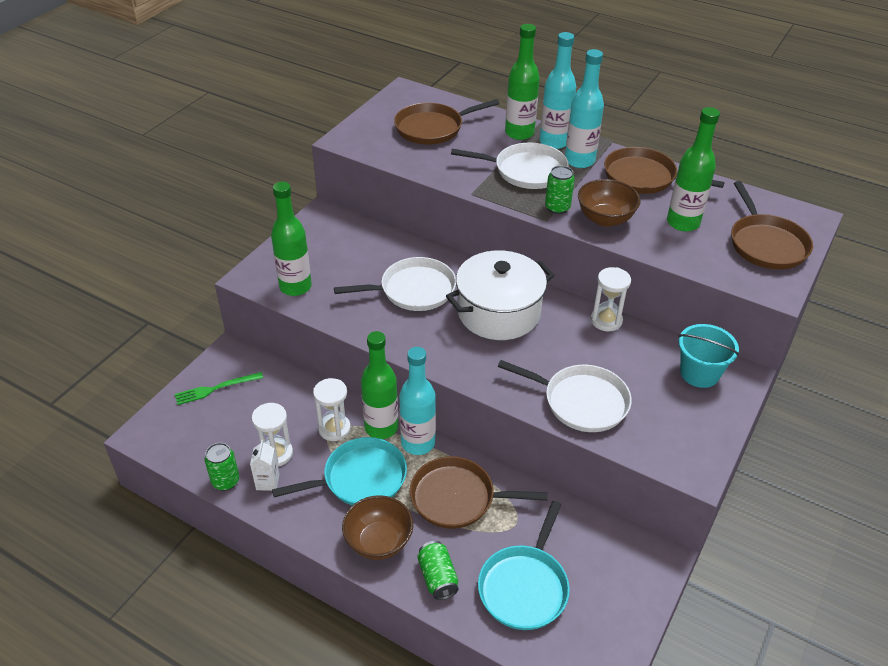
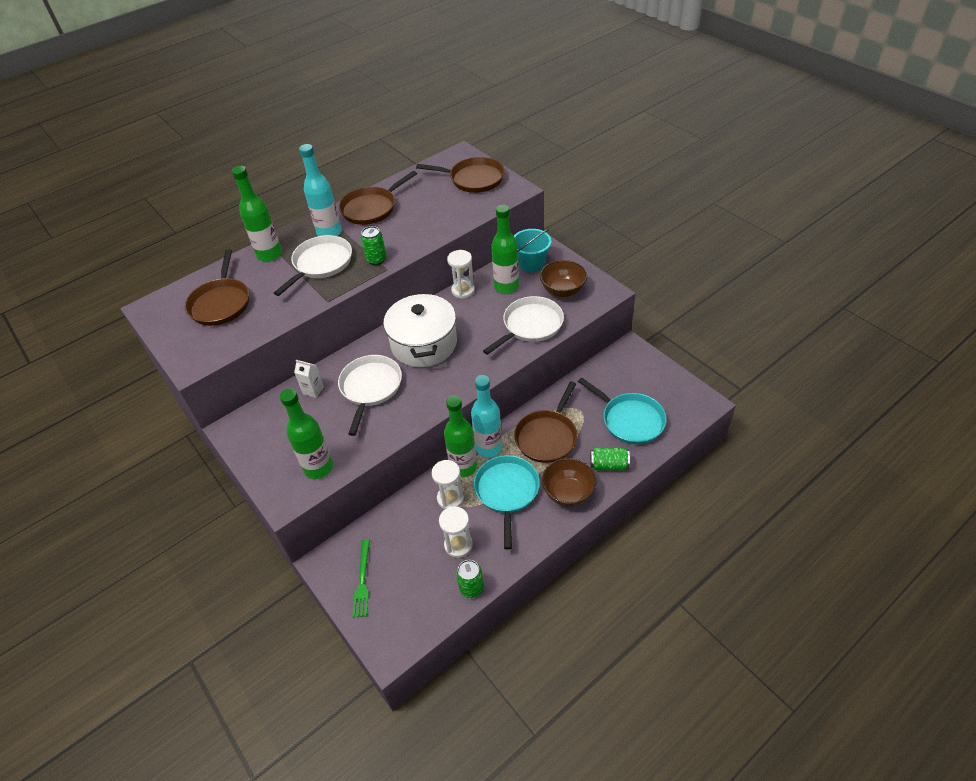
camera: 65 degrees left, 5 degrees up
white carton [250,440,279,491] -> white carton moved to [294,360,324,398]
turquoise bottle [540,32,576,149] -> none
brown bowl [578,179,641,227] -> brown bowl moved to [540,260,587,297]
green bottle [667,107,720,232] -> green bottle moved to [491,205,519,294]

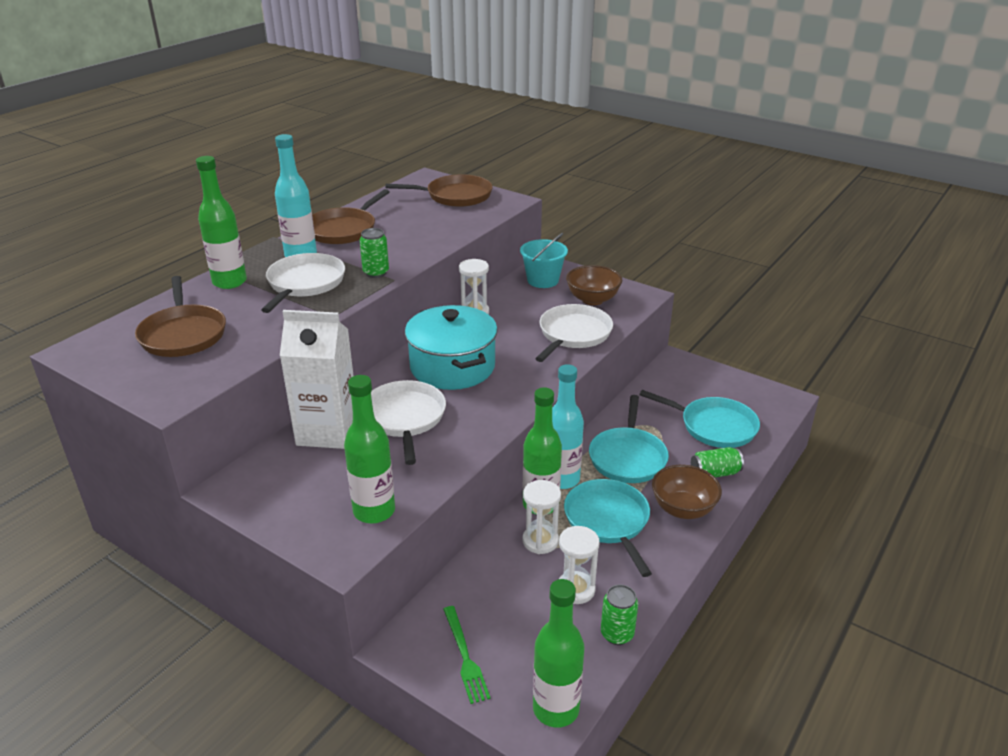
camera: 20 degrees left, 15 degrees down
white carton [294,360,324,398] -> white carton [280,310,354,449], size x2.40
white pot [383,292,457,367] -> turquoise pot [405,305,498,390]
green bottle [491,205,519,294] -> green bottle moved to [533,579,585,728]
brown pan [514,381,577,463] -> turquoise pan [589,395,669,483]

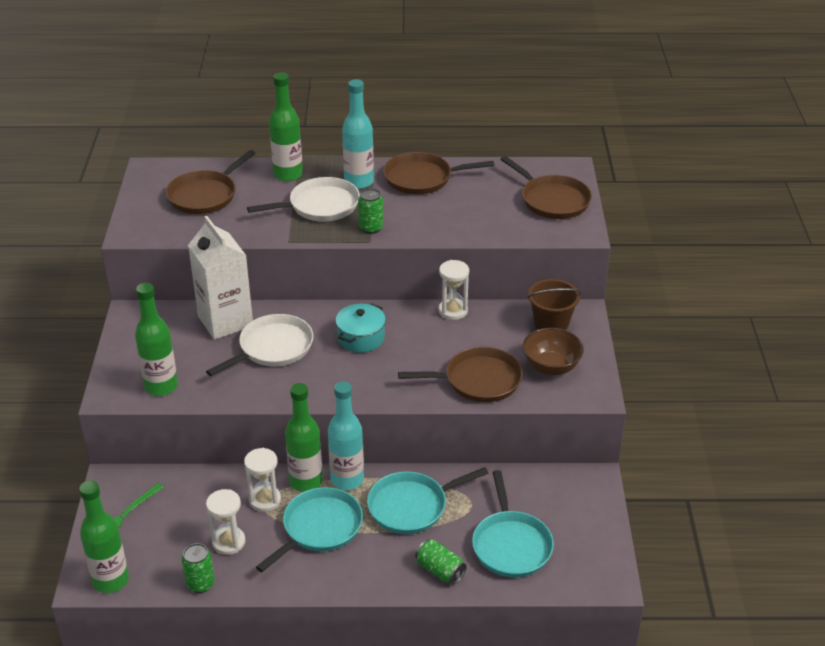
camera: 55 degrees right, 5 degrees up
turquoise pot [405,305,498,390] -> turquoise pot [336,303,386,353], size x0.59
turquoise bucket [520,233,568,288] -> brown bucket [528,279,581,330]
white pan [535,304,613,362] -> brown pan [398,347,523,402]
brown bowl [652,465,722,519] -> none

